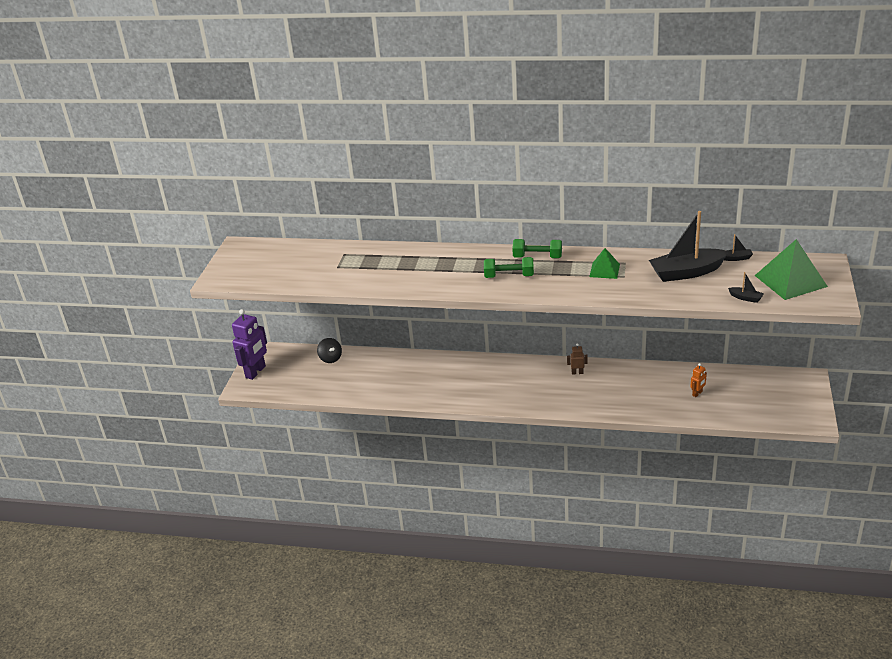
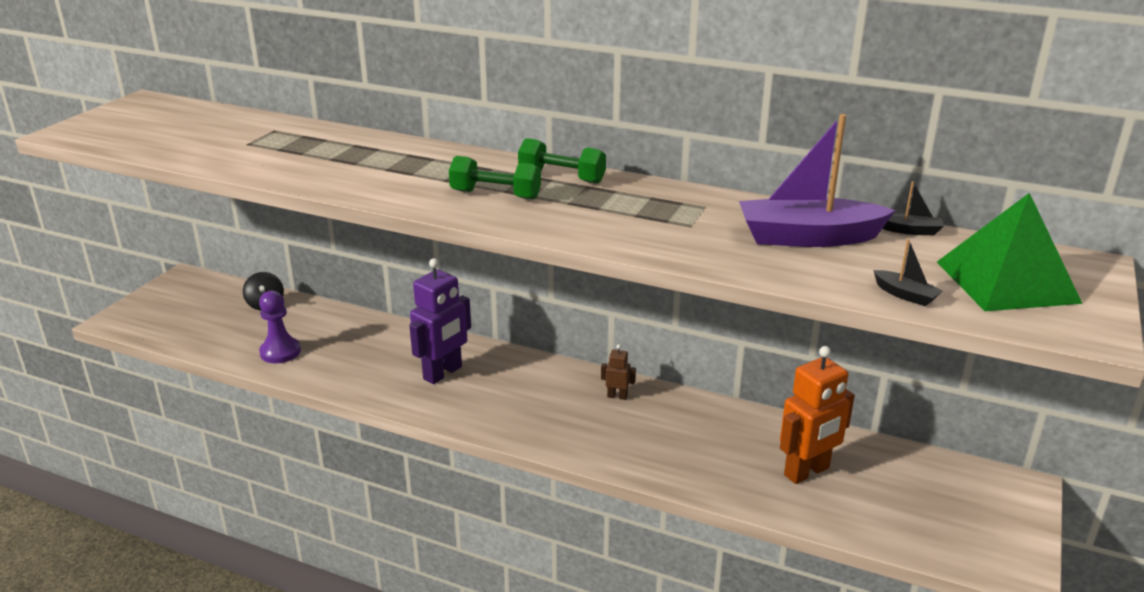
camera: 10 degrees right, 5 degrees down
purple robot [232,309,267,380] -> purple robot moved to [409,258,471,384]
green pyramid [589,248,620,279] -> none
black boat [649,211,729,282] -> purple boat [739,114,896,247]
orange robot [690,363,707,397] -> orange robot [780,346,855,484], size x2.16
none -> purple pawn [259,290,301,363]

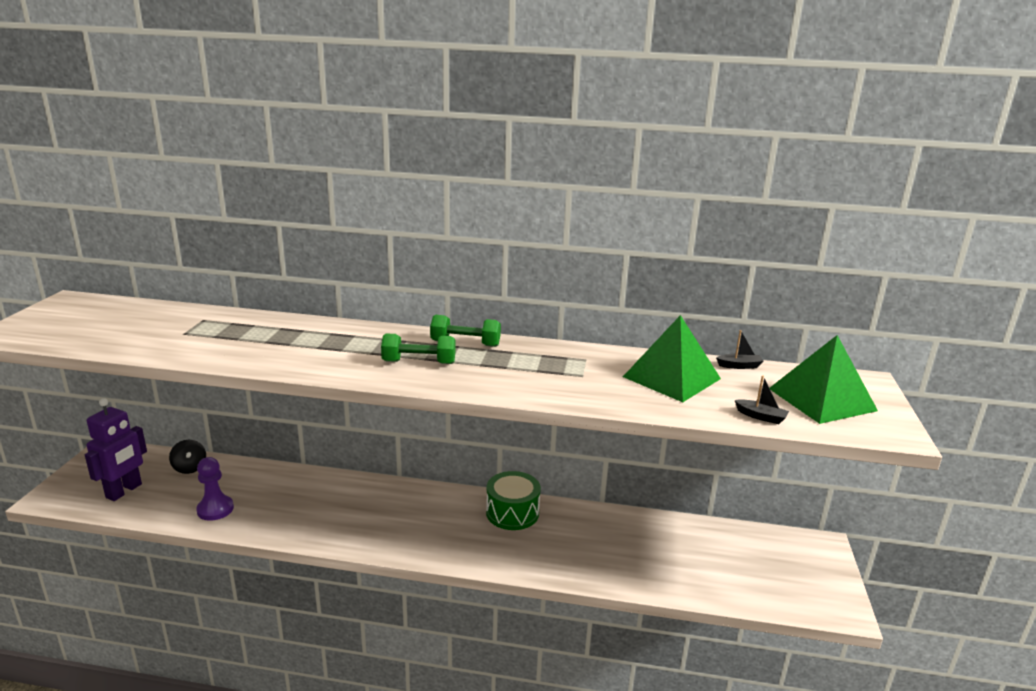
camera: 15 degrees left, 5 degrees down
purple robot [409,258,471,384] -> purple robot moved to [85,398,147,501]
brown robot [601,344,636,400] -> green drum [486,471,541,530]
purple boat [739,114,896,247] -> green pyramid [623,315,721,402]
orange robot [780,346,855,484] -> none

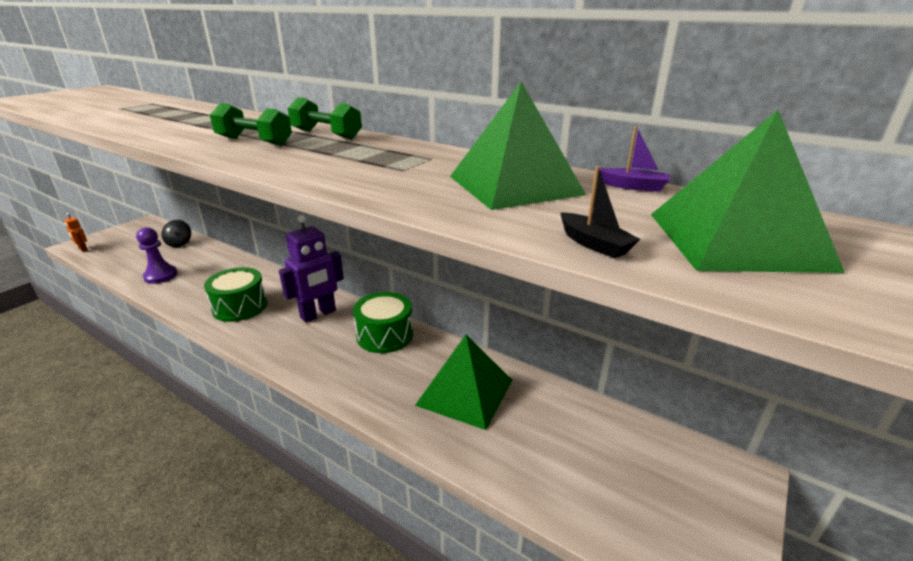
camera: 25 degrees right, 5 degrees up
purple robot [85,398,147,501] -> purple robot moved to [279,214,344,323]
black boat [716,330,764,369] -> purple boat [599,126,670,192]
none -> orange robot [64,213,88,252]
none -> green drum [204,267,267,322]
none -> green pyramid [415,335,512,430]

